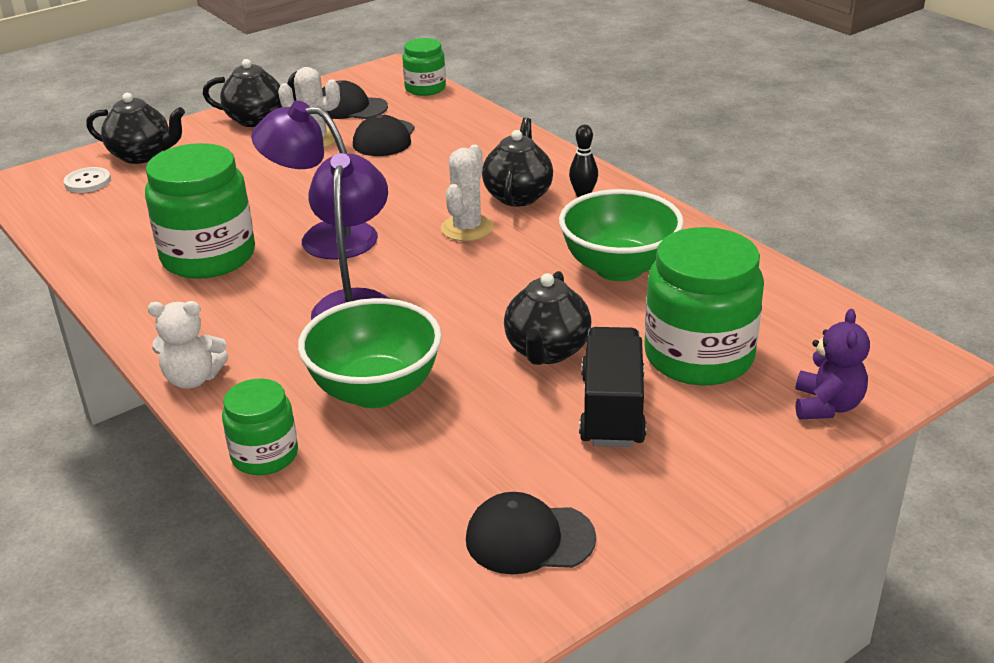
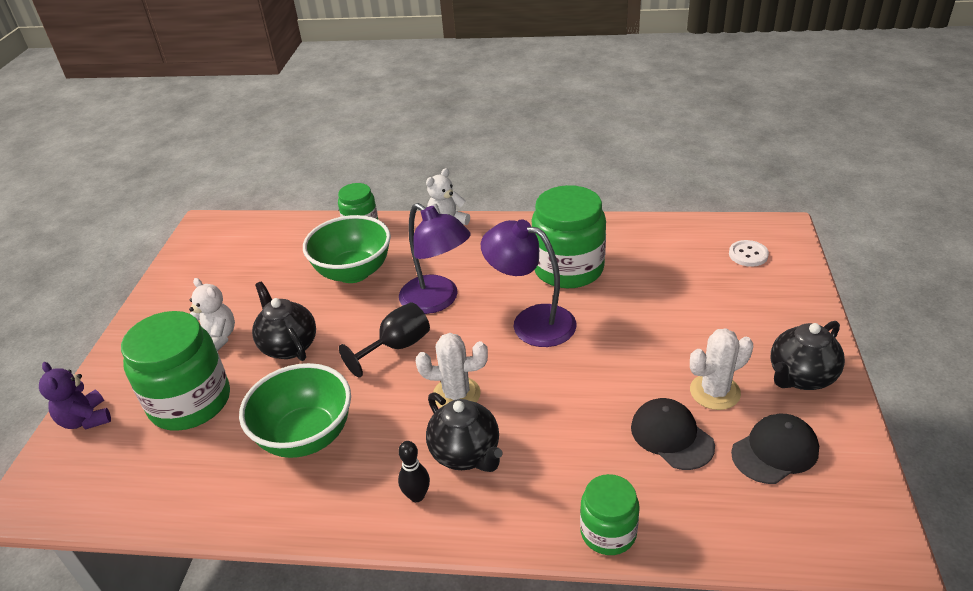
camera: 135 degrees right, 5 degrees up
black teapot [86,93,185,164] -> none
purple lamp [251,101,378,260] -> purple lamp turned 120 degrees counterclockwise [481,219,576,347]
green jar [402,38,446,96] -> green jar moved to [580,474,640,555]
white cactus [441,145,494,241] -> white cactus turned 60 degrees counterclockwise [416,333,488,408]
black cap [466,492,596,574] -> none
black truck [579,327,646,447] -> white teddy bear [189,278,235,351]
none -> black goblet [339,302,430,378]

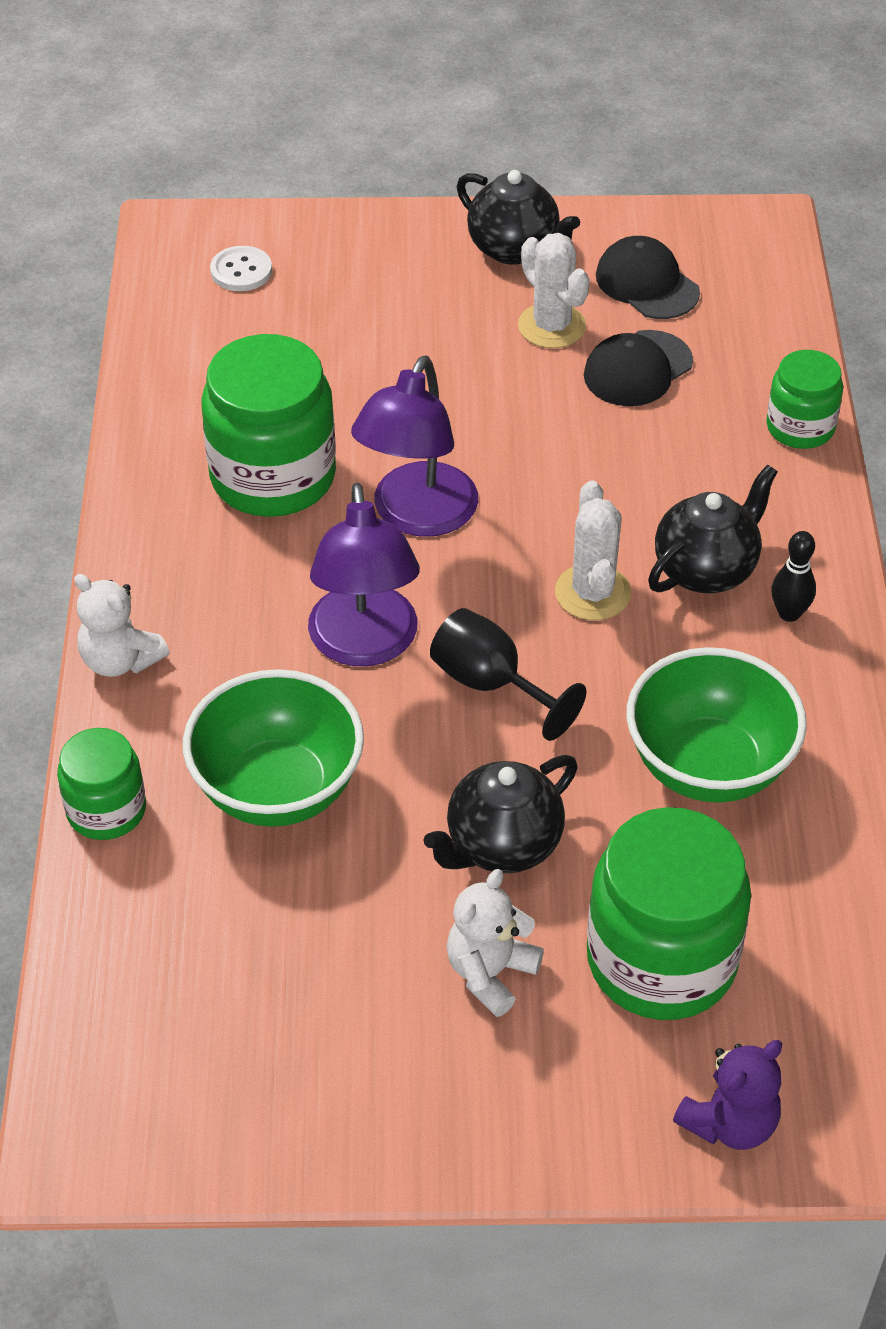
camera: 100 degrees left, 10 degrees up
purple lamp [399,203,471,314] -> purple lamp turned 135 degrees clockwise [308,482,420,666]

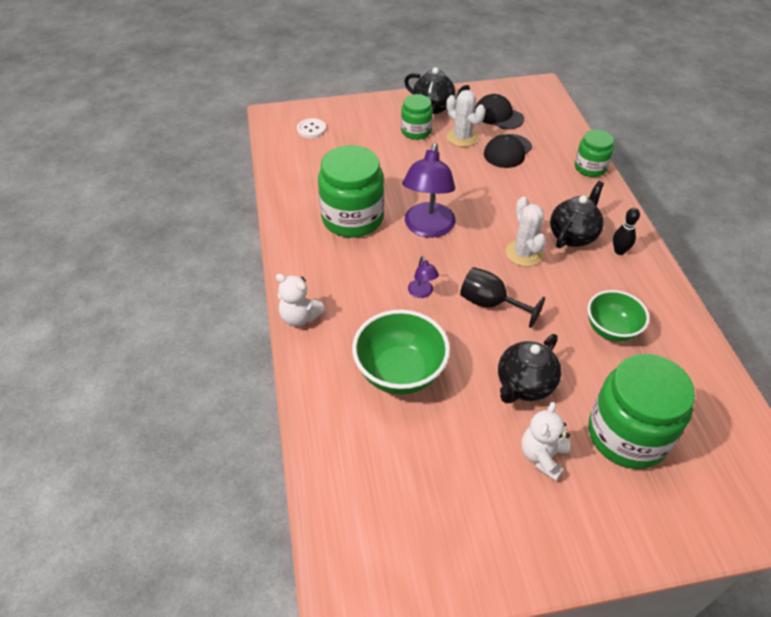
camera: 10 degrees left, 0 degrees up
green jar [57,728,146,840] -> green jar moved to [401,94,433,140]
purple lamp [308,482,420,666] -> purple lamp [408,256,439,298], size x0.45
green bowl [626,647,807,803] -> green bowl [587,290,649,342], size x0.66
purple teddy bear [673,1040,782,1150] -> none

